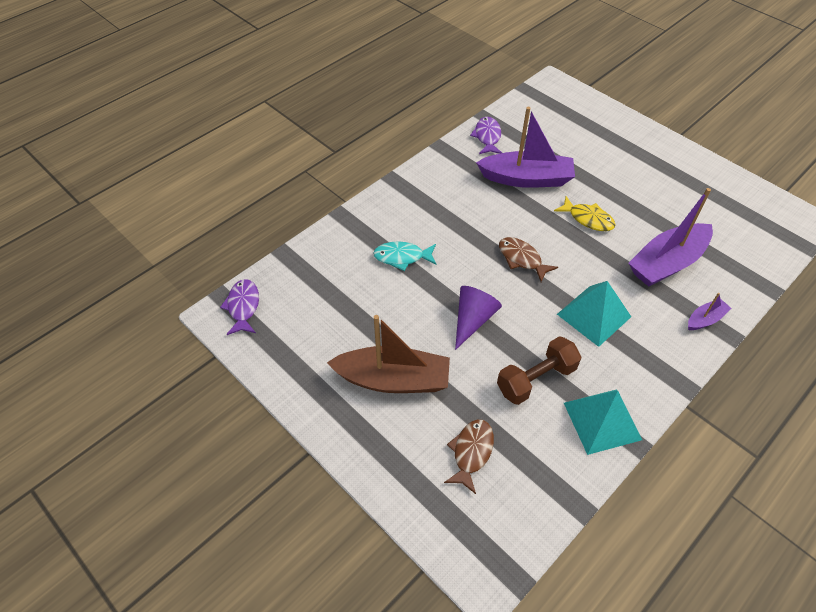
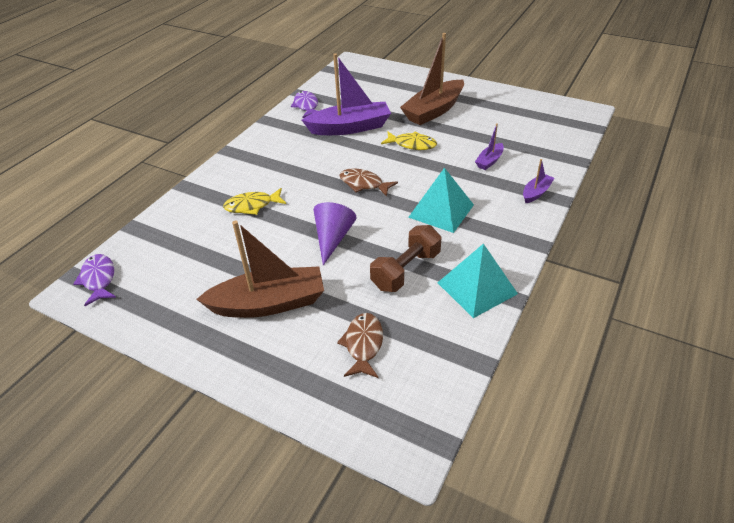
camera: 15 degrees left, 10 degrees down
turquoise fish [373,241,436,271] -> yellow fish [223,188,286,215]
purple boat [629,188,713,287] -> purple boat [475,123,504,170], size x0.47
none -> brown boat [400,33,464,125]

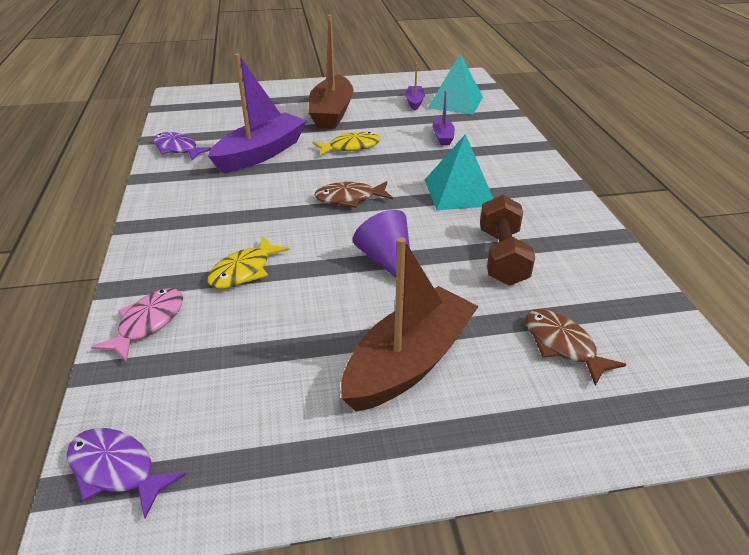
camera: 40 degrees left, 5 degrees down
turquoise pyramid [438,243,518,318] -> turquoise pyramid moved to [428,54,483,115]
purple boat [523,159,554,204] -> purple boat moved to [405,63,425,110]
none -> pink fish [91,288,183,362]

